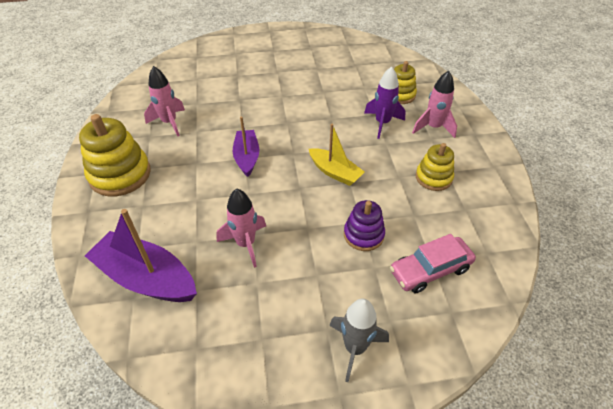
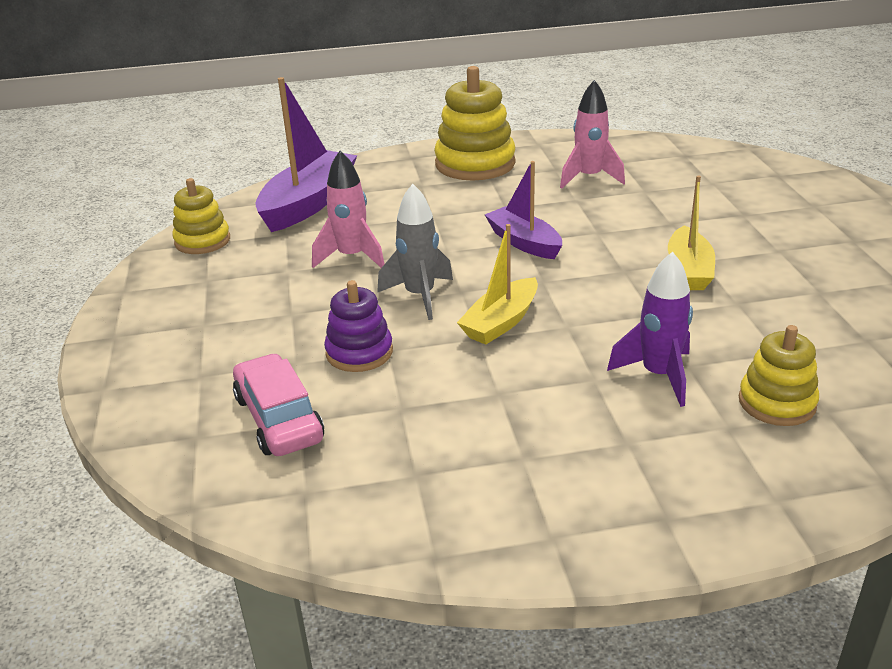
camera: 90 degrees right, 15 degrees down
purple boat [233,117,259,177] -> purple boat turned 120 degrees counterclockwise [485,161,562,259]
grey rocket [329,299,389,382] -> grey rocket moved to [377,184,453,320]
pink rocket [412,71,457,138] -> none
yellow stacking toy [416,143,454,191] -> yellow stacking toy moved to [172,178,230,254]
none -> yellow boat [668,176,715,290]

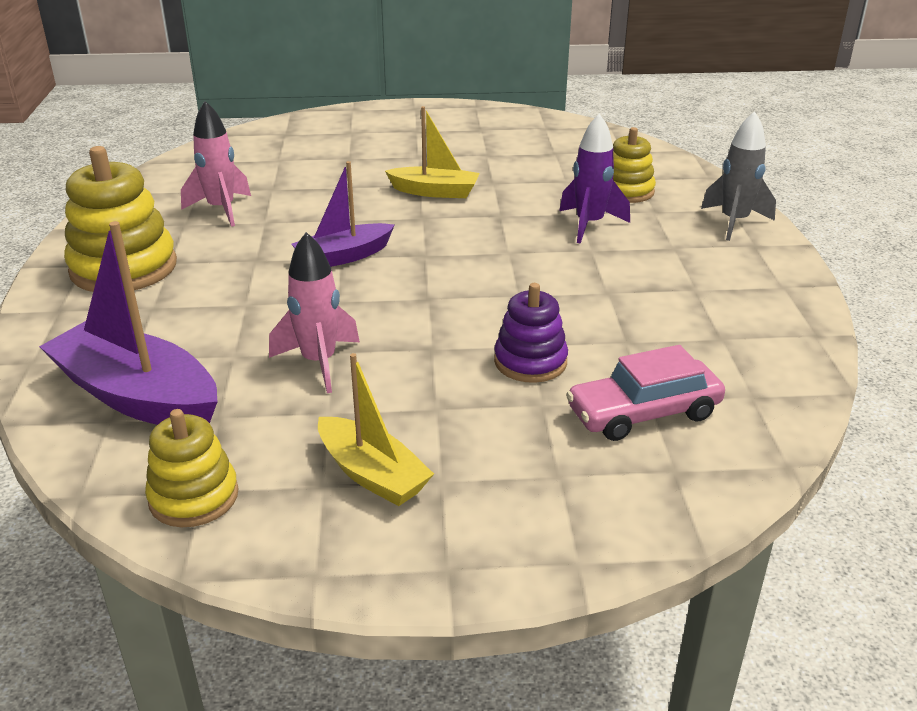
camera: 85 degrees left, 0 degrees up
grey rocket [377,184,453,320] -> grey rocket moved to [701,111,776,241]
yellow boat [457,224,538,345] -> yellow boat moved to [318,353,434,506]

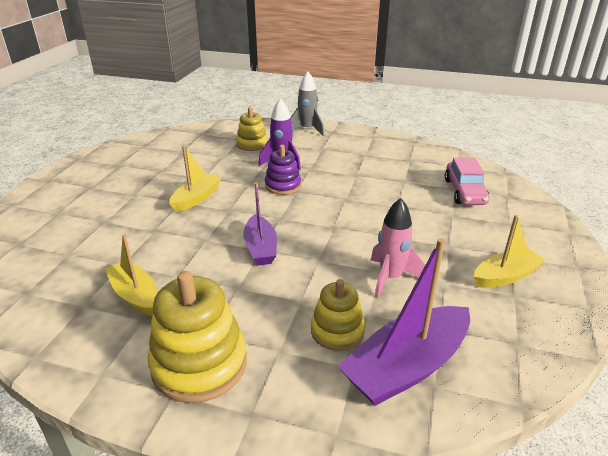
camera: 70 degrees left, 0 degrees up
yellow stacking toy [145,409,239,527] -> yellow stacking toy moved to [311,279,365,351]
pink rocket [181,101,251,227] -> yellow boat [105,234,157,316]
purple stacking toy [494,283,568,383] -> purple stacking toy moved to [265,145,301,195]

